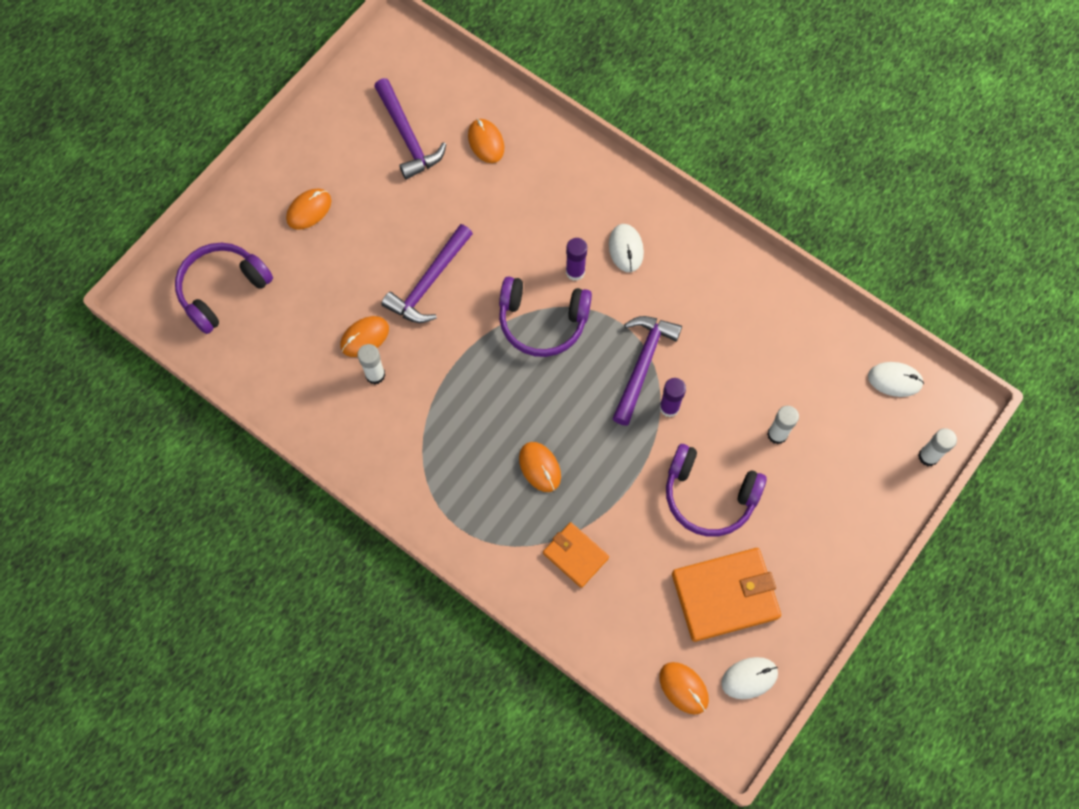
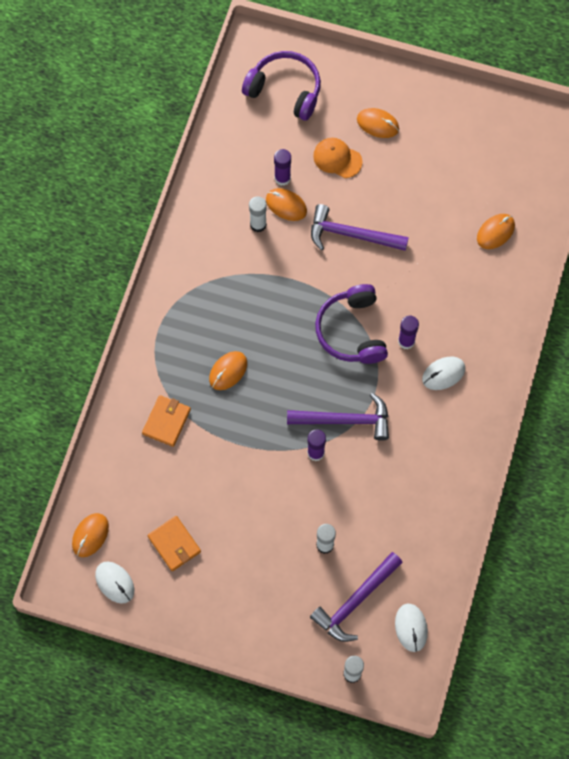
camera: 70 degrees right, 0 degrees up
purple hammer [374,78,446,180] -> purple hammer moved to [310,552,403,642]
purple headphones [666,444,767,537] -> none
orange wallet [672,548,781,642] -> orange wallet [148,516,201,571], size x0.58
none -> purple glue stick [274,149,291,186]
none -> orange cap [313,138,362,178]

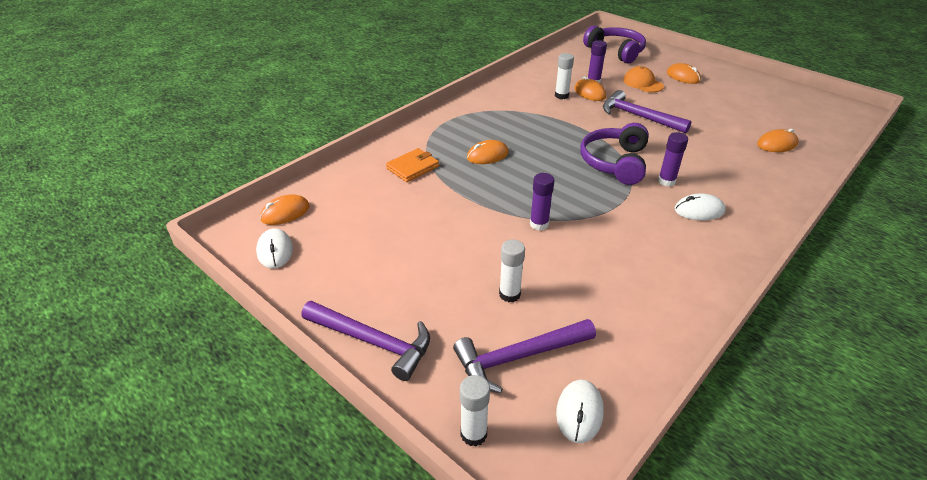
camera: 25 degrees right, 30 degrees down
orange wallet [148,516,201,571] -> none
purple hammer [287,393,389,441] -> purple hammer moved to [301,301,430,381]

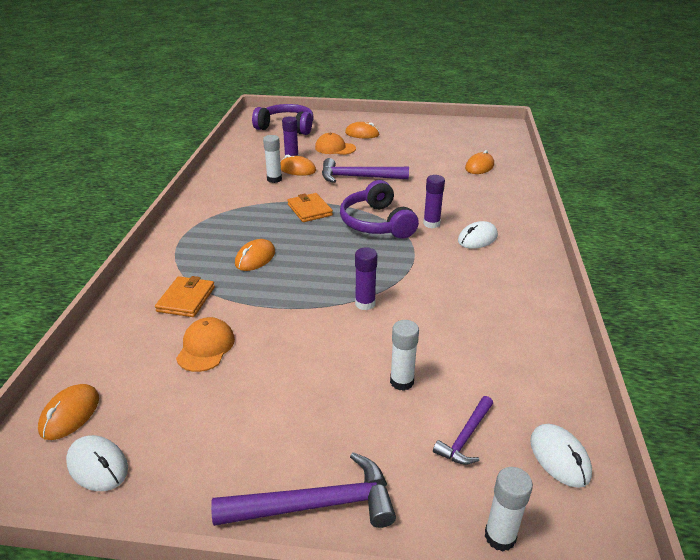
camera: 35 degrees left, 5 degrees down
purple hammer [453,319,596,393] -> purple hammer [433,396,493,465], size x0.58
none -> orange cap [176,317,235,372]
none -> orange wallet [287,193,333,222]

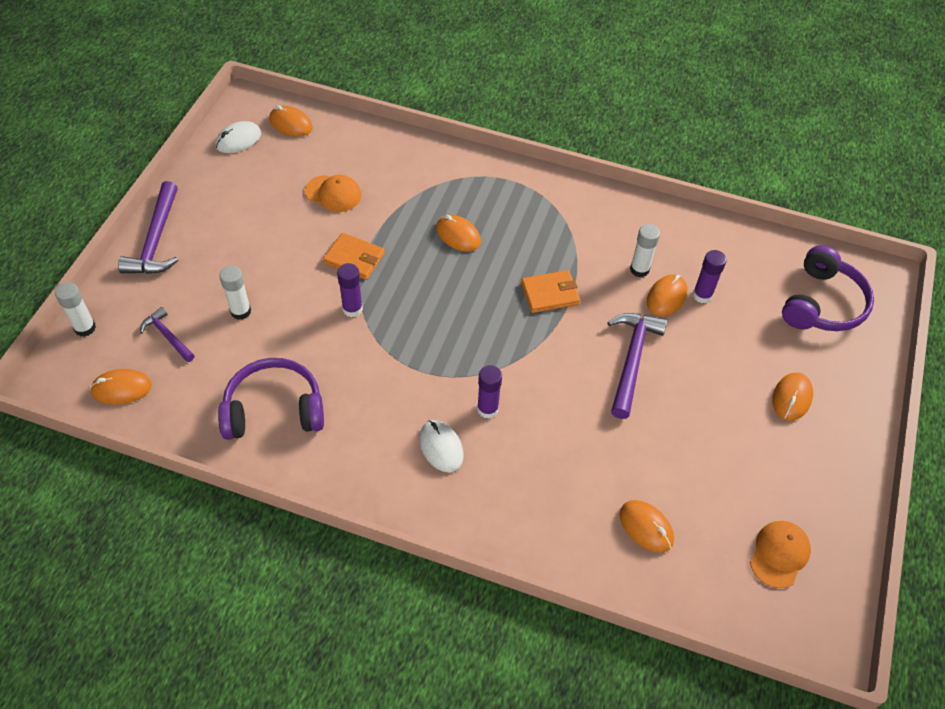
camera: 100 degrees right, 20 degrees up
orange wallet [155,276,215,317] -> orange wallet moved to [323,233,385,280]
orange cap [315,133,356,155] -> orange cap moved to [750,521,811,588]
purple headphones [340,180,419,239] -> purple headphones moved to [218,358,324,440]
white mouse [530,424,592,488] -> orange mouse [90,369,152,405]

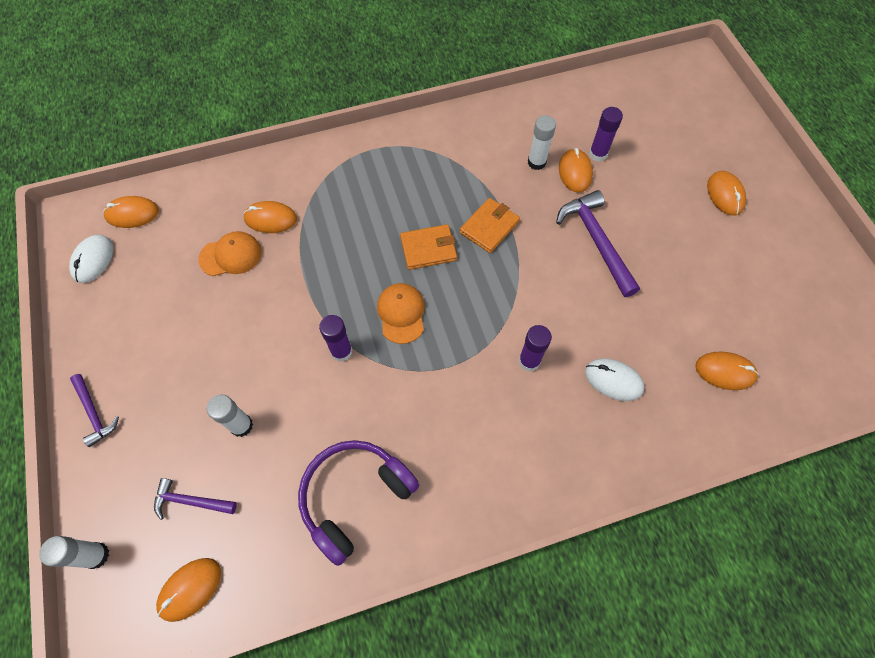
camera: 35 degrees left, 10 degrees up
purple hammer [118,181,178,274] -> purple hammer [70,374,119,447], size x0.58
orange wallet [323,233,385,280] -> orange wallet moved to [400,224,457,270]
white mouse [419,420,463,472] -> white mouse moved to [585,358,644,401]
orange mouse [436,215,481,252] -> orange mouse moved to [243,201,297,233]
orange cap [750,521,811,588] -> orange cap moved to [377,283,425,344]
purple headphones [782,245,874,331] -> none

